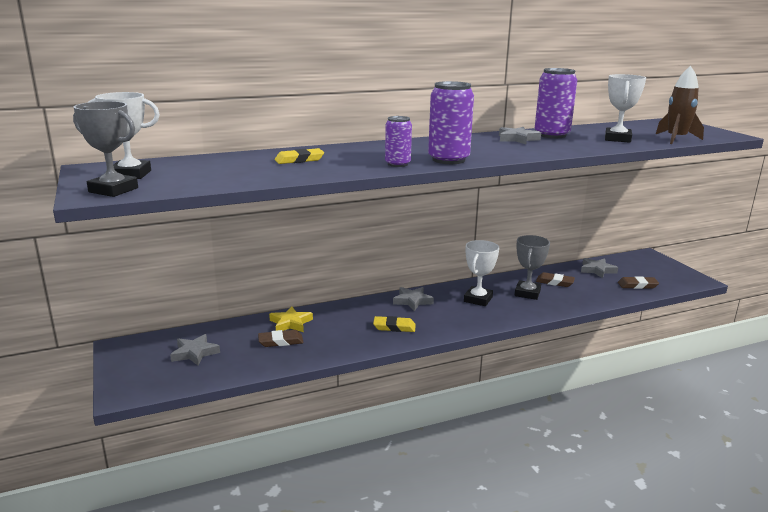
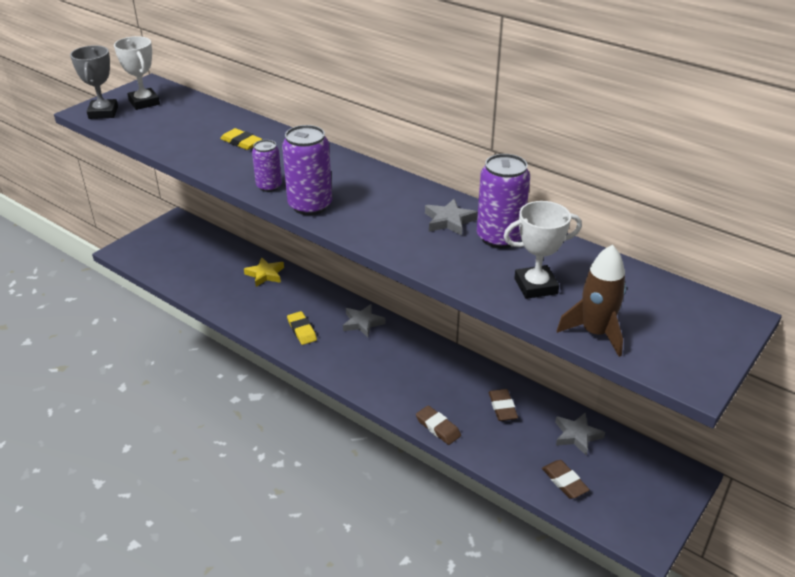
camera: 60 degrees right, 15 degrees up
grey star [170,334,220,366] -> none
brown eraser [258,330,304,347] -> brown eraser moved to [416,405,461,445]
white trophy [464,240,499,306] -> none
grey trophy [515,235,550,300] -> none

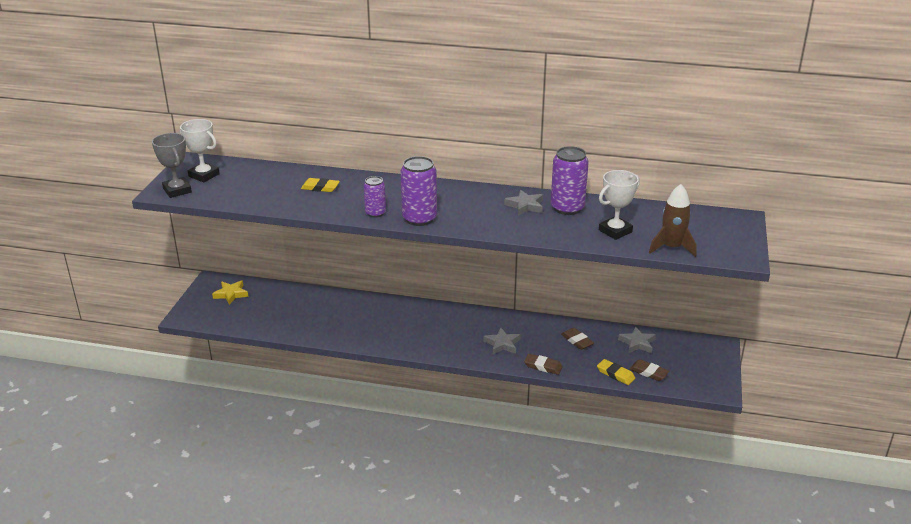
camera: 25 degrees left, 5 degrees down
yellow star [244,257,284,287] -> yellow star moved to [212,280,248,305]
yellow eraser [287,311,317,345] -> yellow eraser moved to [597,359,635,385]
grey star [343,304,385,337] -> grey star moved to [483,328,521,354]

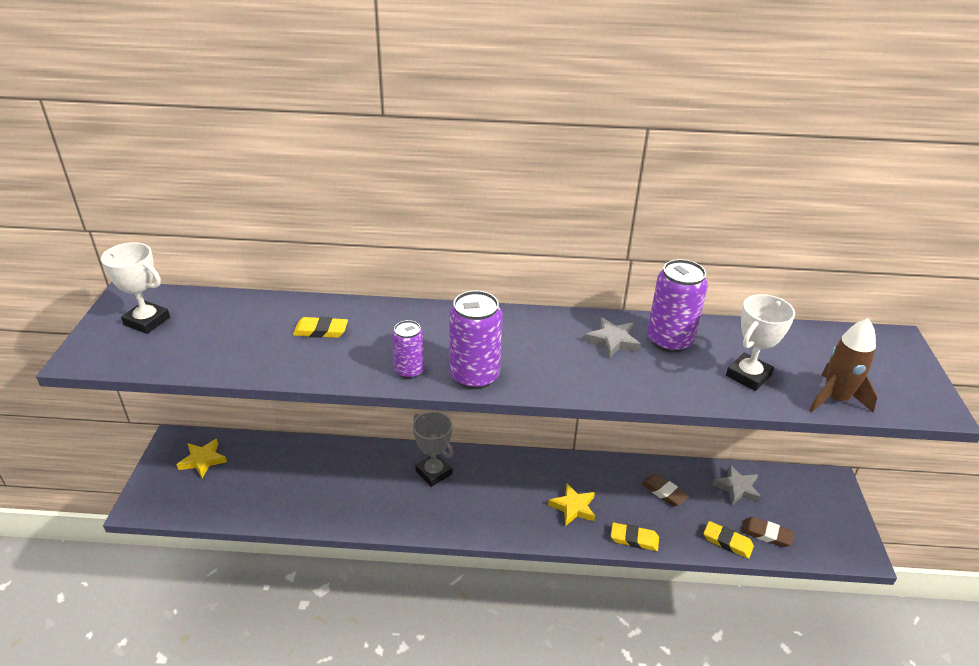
camera: 10 degrees left, 5 degrees up
grey trophy [152,133,192,198] -> grey trophy moved to [413,411,453,487]
grey star [483,328,521,354] -> yellow star [548,483,595,526]
brown eraser [524,354,563,375] -> yellow eraser [611,522,659,551]

